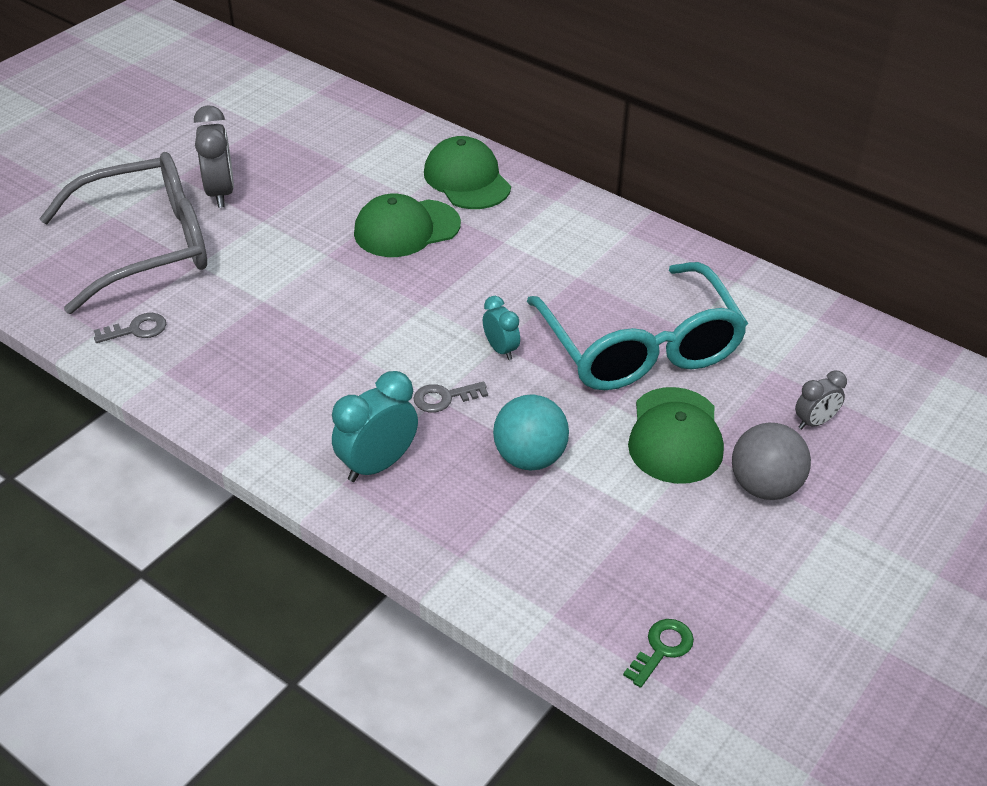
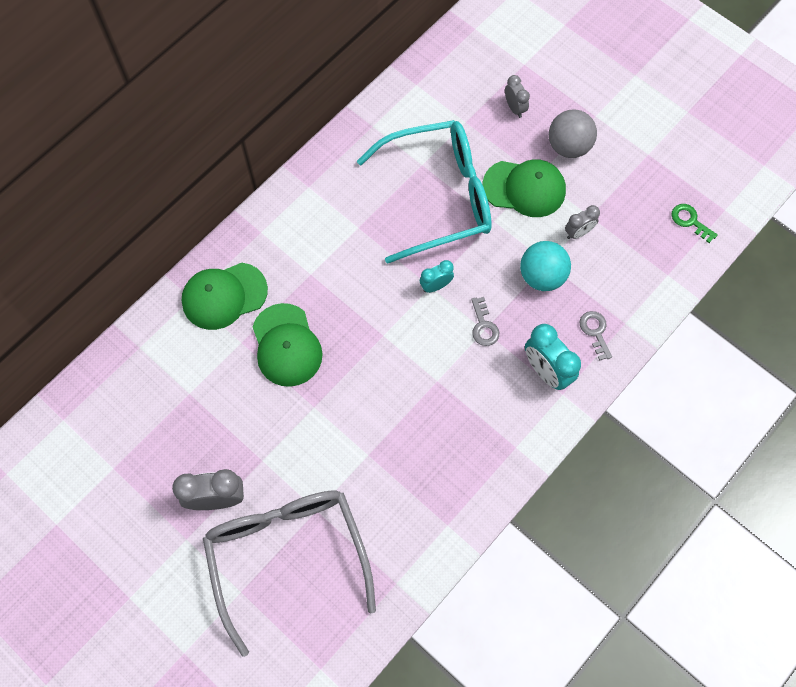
camera: 85 degrees left, 25 degrees up
grey key [94,313,166,343] -> grey key moved to [580,311,612,361]
none -> grey clock [565,205,600,239]

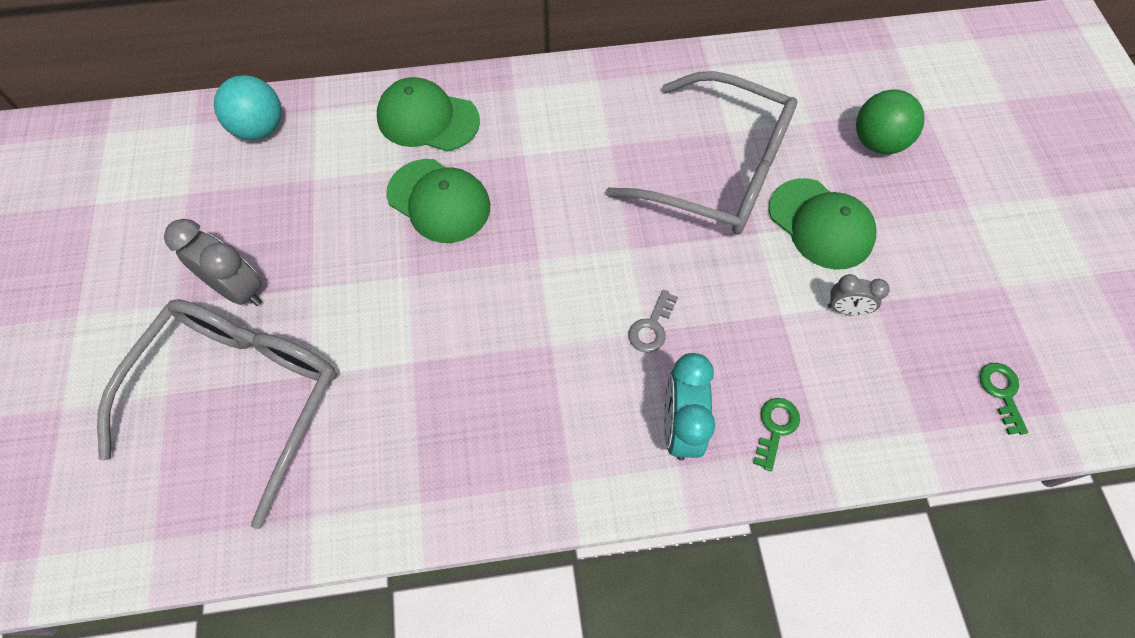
camera: 40 degrees right, 5 degrees down
green cap [252,303,323,387] -> green cap turned 75 degrees counterclockwise [386,159,490,243]
turquoise glasses [357,120,492,264] -> grey glasses [606,71,797,235]
turquoise clock [420,260,454,293] -> none
grey clock [505,75,530,118] -> green ball [856,90,925,154]
turquoise ball [520,241,571,291] -> turquoise ball moved to [214,75,281,140]
grey ball [549,109,597,158] -> none
grey key [580,311,612,361] -> green key [753,398,800,471]

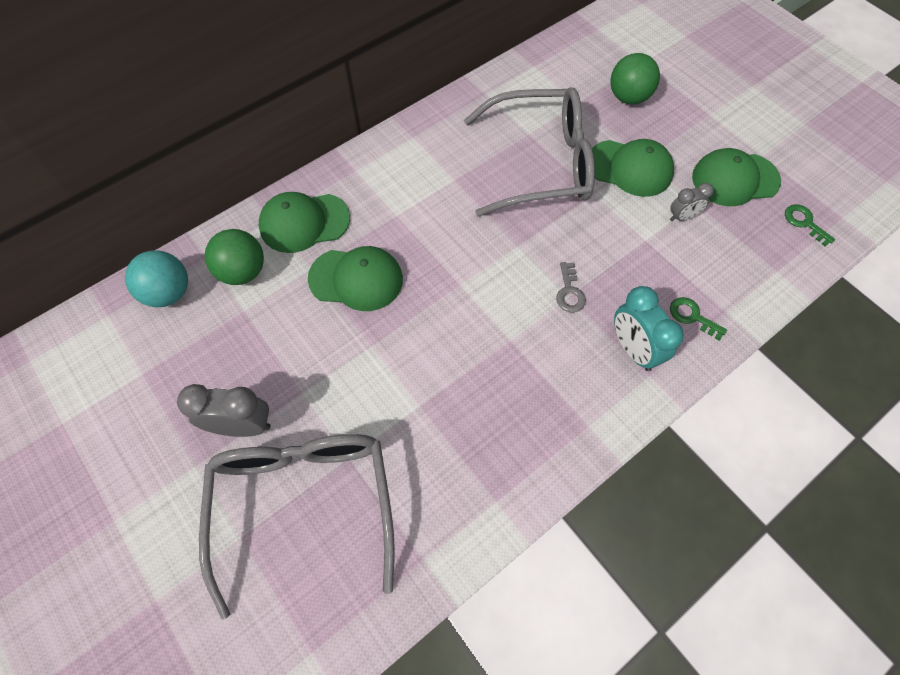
camera: 30 degrees left, 0 degrees up
green key [753,398,800,471] -> green key turned 45 degrees counterclockwise [670,297,727,340]
none -> green ball [205,229,264,285]
none -> green cap [692,148,781,206]

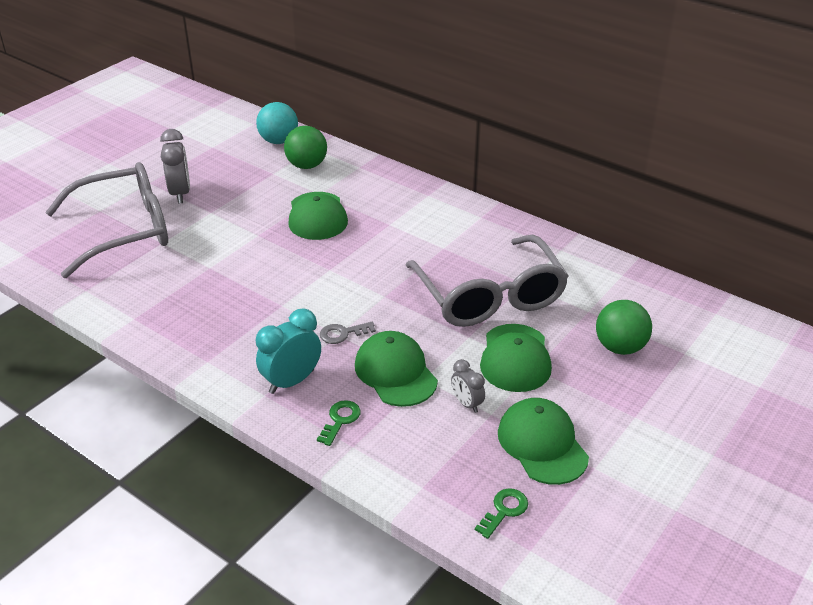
camera: 75 degrees right, 25 degrees down
green cap [259,192,350,253] -> green cap moved to [355,331,438,407]

